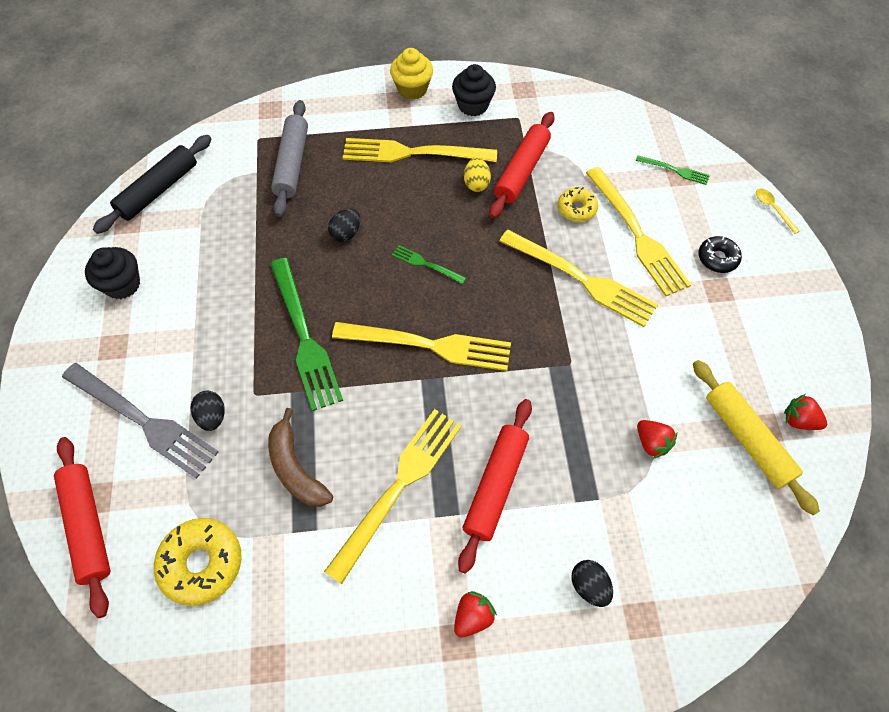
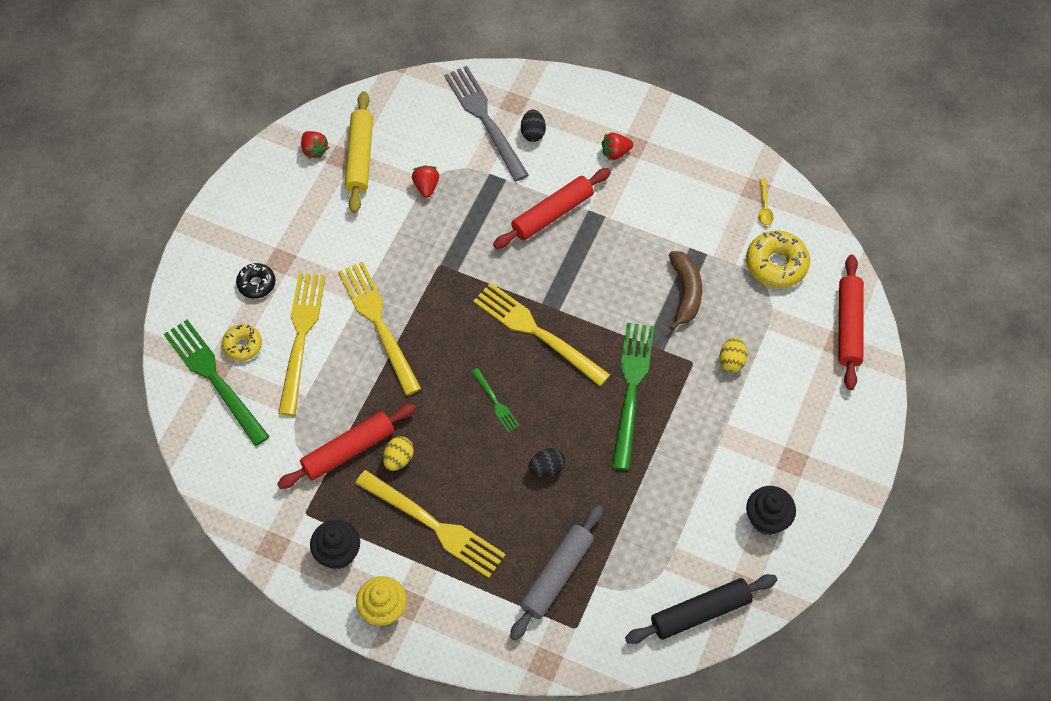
camera: 150 degrees left, 0 degrees up
grey fork [62,363,219,479] -> grey fork moved to [444,66,529,181]
black egg [190,391,225,431] -> yellow egg [719,337,747,372]
yellow fork [324,409,462,584] -> none
yellow donut [558,187,598,222] -> yellow donut moved to [222,324,262,361]
green fork [636,156,710,185] -> green fork [164,320,270,446], size x2.12
yellow spoon [756,189,800,234] -> yellow spoon moved to [758,178,774,226]

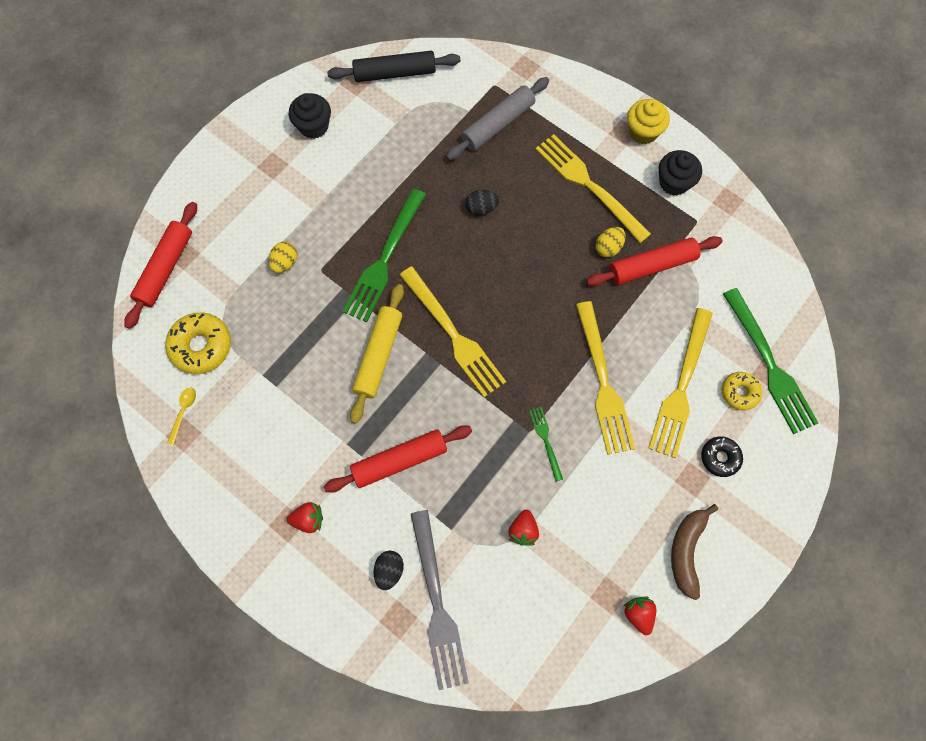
camera: 165 degrees left, 10 degrees up
yellow rolling pin [345,91,373,213] -> yellow rolling pin moved to [350,284,404,424]
green fork [471,368,519,432] -> green fork moved to [529,407,563,482]
brown banana [669,251,702,331] -> brown banana moved to [671,504,718,600]

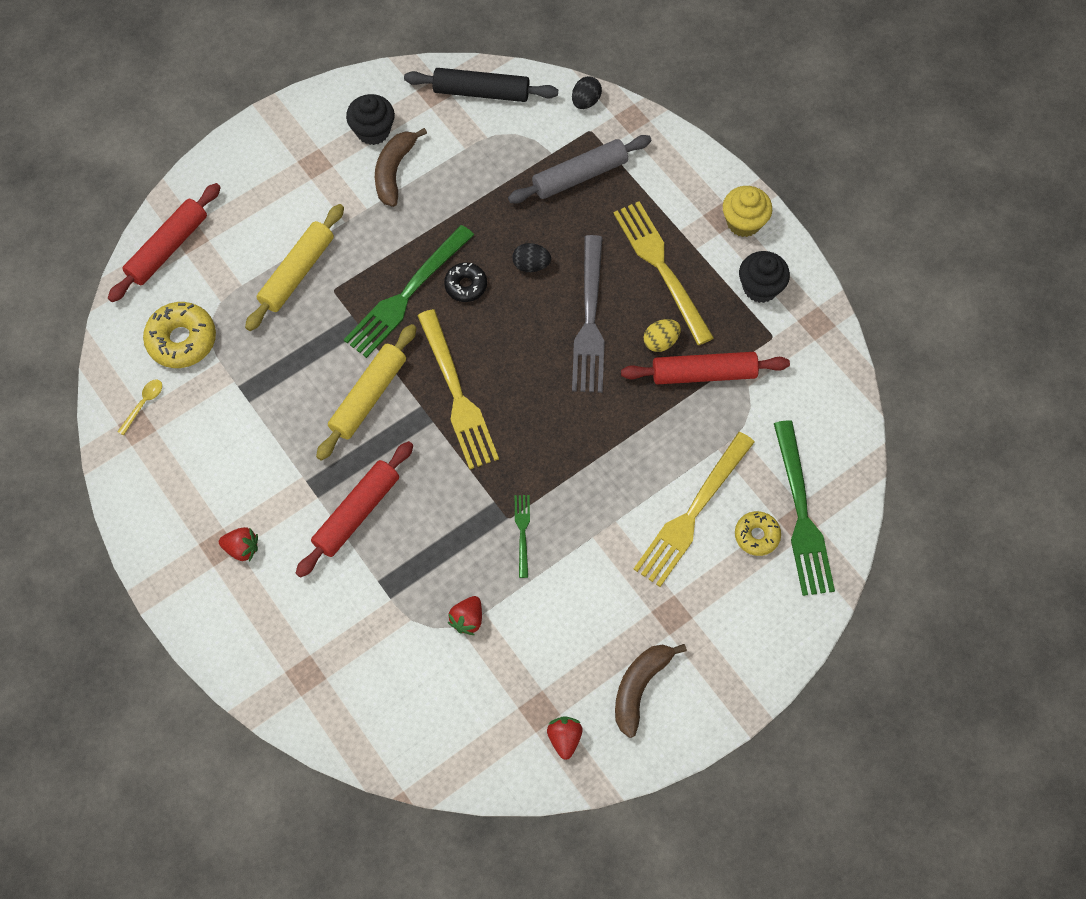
camera: 15 degrees right, 5 degrees down
yellow egg [269,241,297,273] -> yellow rolling pin [245,204,344,331]
red rolling pin [324,425,472,493] -> red rolling pin turned 45 degrees counterclockwise [296,441,413,578]
black egg [374,551,404,590] -> black egg moved to [572,76,602,109]
grey fork [411,510,469,690] -> grey fork moved to [572,235,605,393]
yellow fork [576,301,635,455] -> none
black donut [701,436,743,477] -> black donut moved to [444,263,487,302]
none -> brown banana [375,128,427,207]

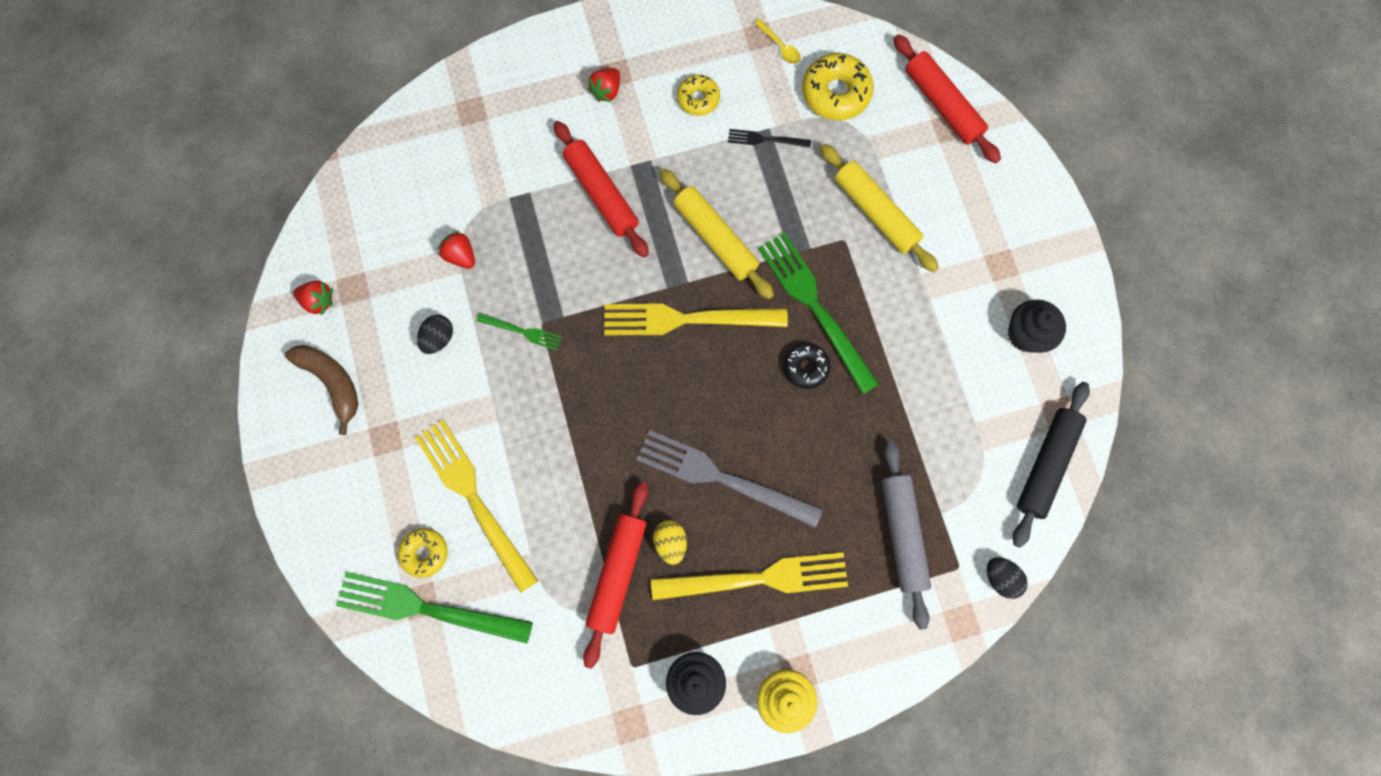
camera: 110 degrees right, 10 degrees up
brown banana [375,128,427,207] -> none
black egg [513,243,551,272] -> black egg moved to [417,315,453,354]
none -> yellow donut [677,75,720,116]
none -> black fork [728,129,811,148]

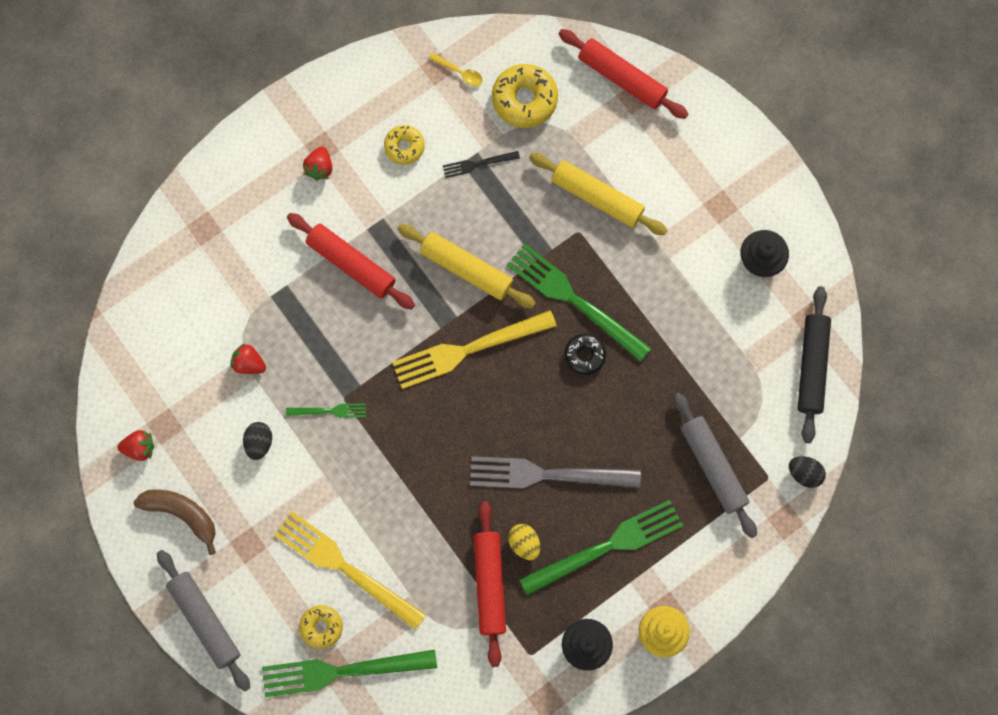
camera: 20 degrees left, 0 degrees up
yellow fork [651,552,848,600] -> green fork [520,500,683,596]
none -> grey rolling pin [157,550,250,691]

